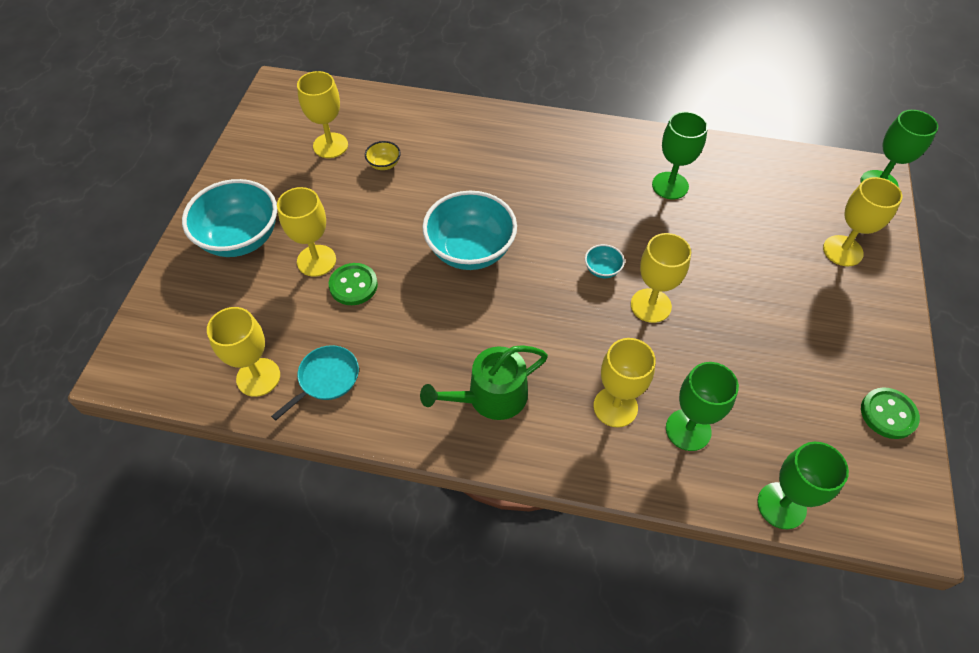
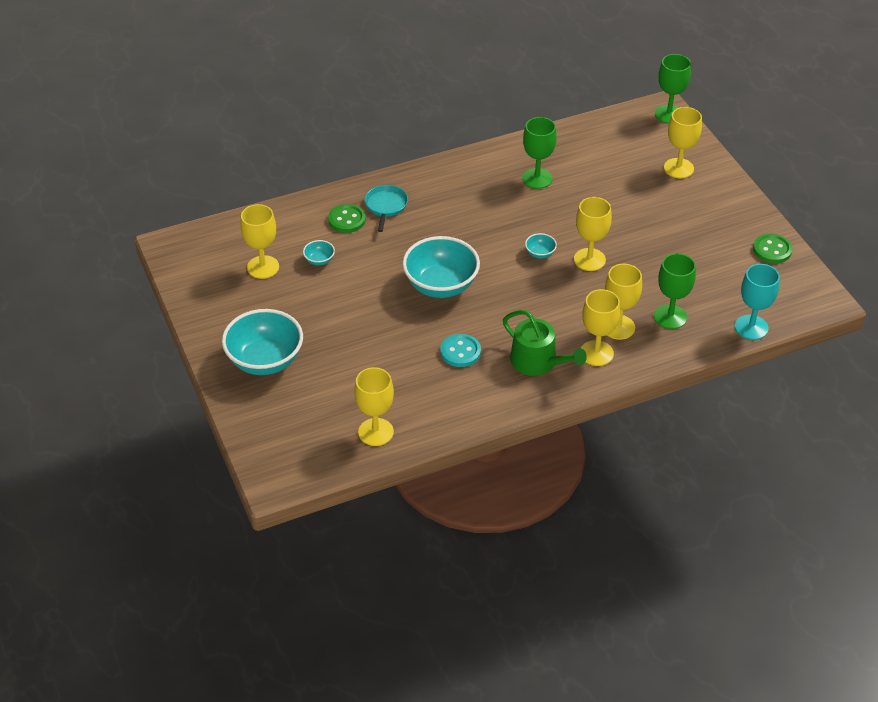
camera: 35 degrees left, 10 degrees down
turquoise pan [271,345,359,421] -> turquoise pan moved to [365,185,408,232]
yellow goblet [277,187,336,277] -> yellow goblet moved to [581,289,620,366]
green button [329,263,378,305] -> green button moved to [328,204,366,233]
yellow bowl [365,141,401,170] -> turquoise bowl [303,240,335,265]
green watering can [420,345,548,420] -> green watering can turned 75 degrees counterclockwise [503,310,587,376]
green goblet [757,442,849,529] -> turquoise goblet [735,264,780,340]
none -> turquoise button [440,334,481,367]

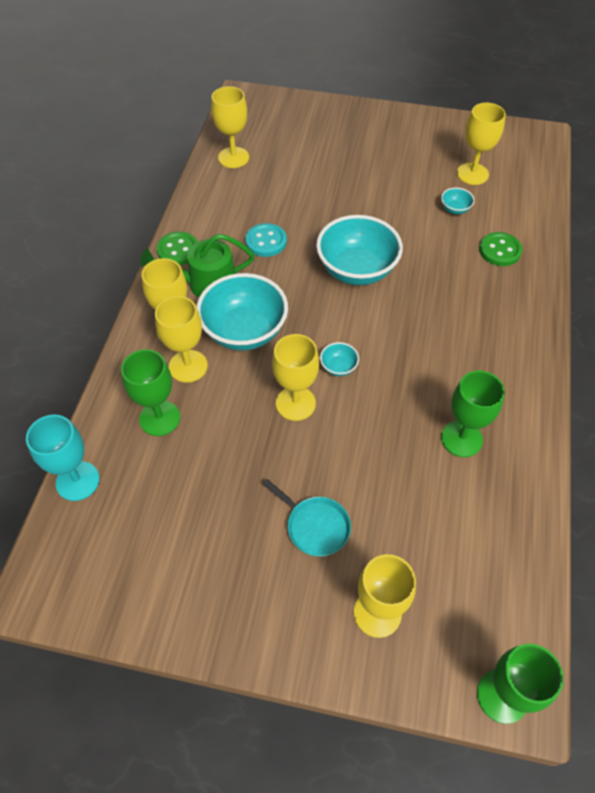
camera: 125 degrees right, 10 degrees up
turquoise bowl [222,309,303,375] -> turquoise bowl moved to [196,273,288,351]
turquoise pan [365,185,408,232] -> turquoise pan moved to [263,479,351,557]
green button [753,234,792,264] -> green button moved to [157,231,198,265]

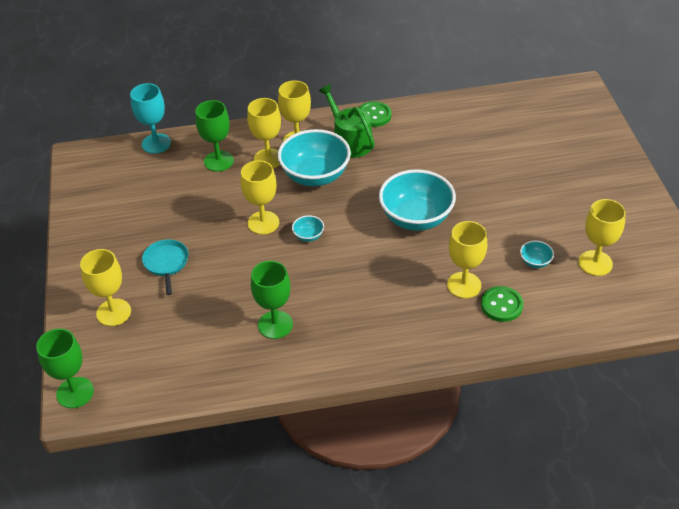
camera: 70 degrees right, 10 degrees down
yellow goblet [211,86,249,168] -> yellow goblet moved to [447,221,487,298]
turquoise button [245,223,287,257] -> none
turquoise pan [263,479,351,557] -> turquoise pan turned 150 degrees clockwise [142,239,188,295]

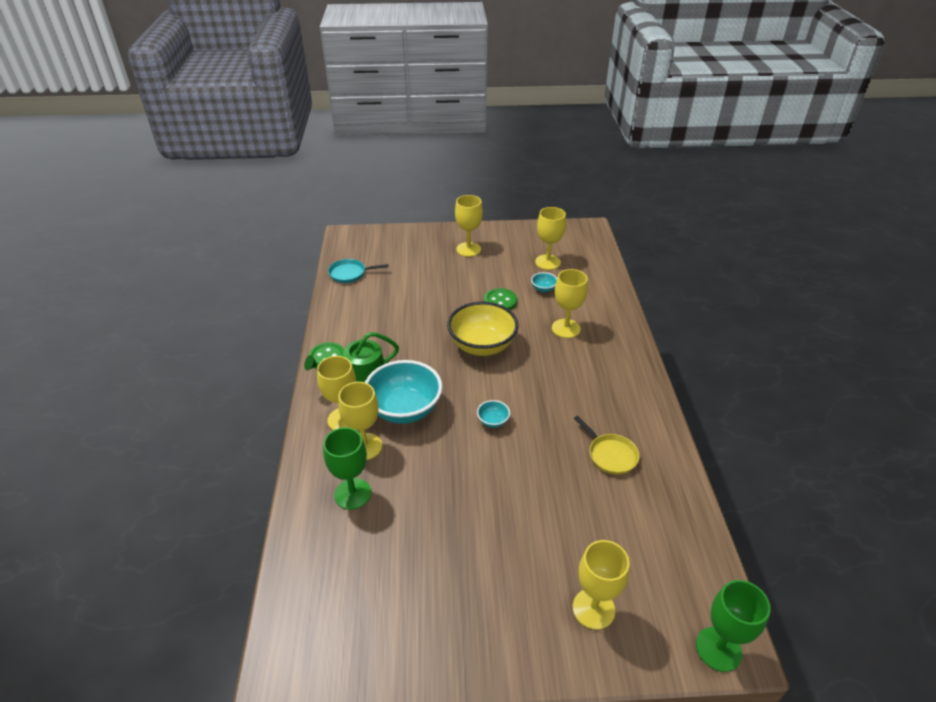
camera: 85 degrees left, 5 degrees down
turquoise goblet [130,83,171,154] -> none
turquoise pan [142,239,188,295] -> turquoise pan moved to [328,259,389,283]
yellow goblet [240,160,279,235] -> yellow goblet moved to [455,195,483,257]
green goblet [251,261,293,339] -> yellow pan [574,416,640,475]
turquoise bowl [379,169,456,231] -> yellow bowl [447,302,519,356]
green button [481,286,523,322] -> green button moved to [484,288,517,310]

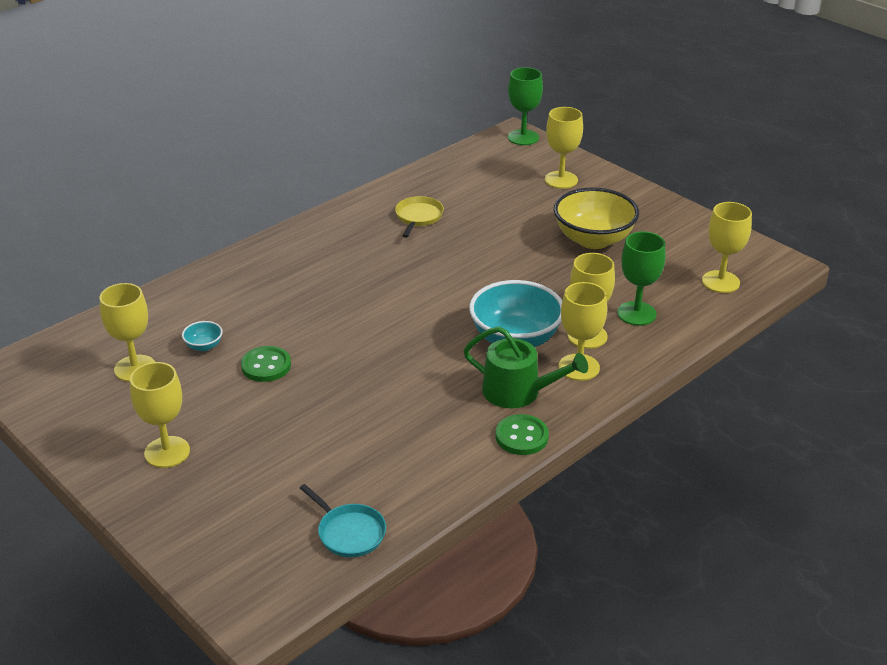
camera: 130 degrees left, 5 degrees down
yellow bowl [447,302,519,356] -> yellow bowl moved to [554,187,639,249]
turquoise bowl [477,400,510,428] -> none
yellow goblet [552,269,588,338] -> yellow goblet moved to [702,202,752,293]

